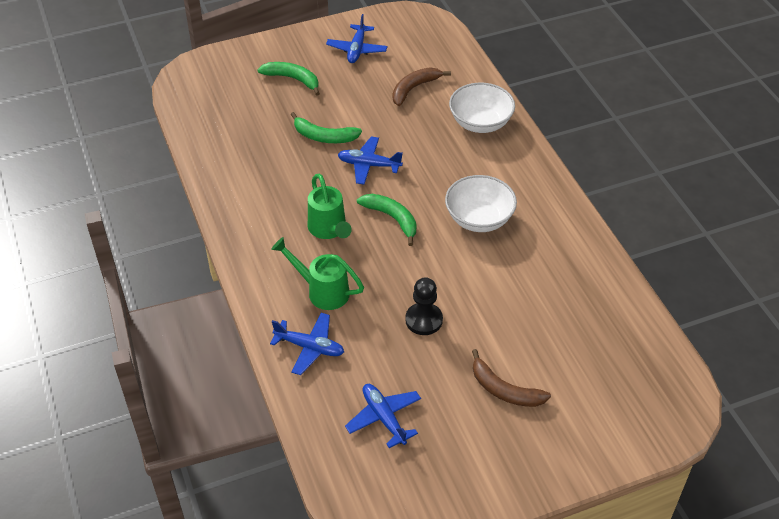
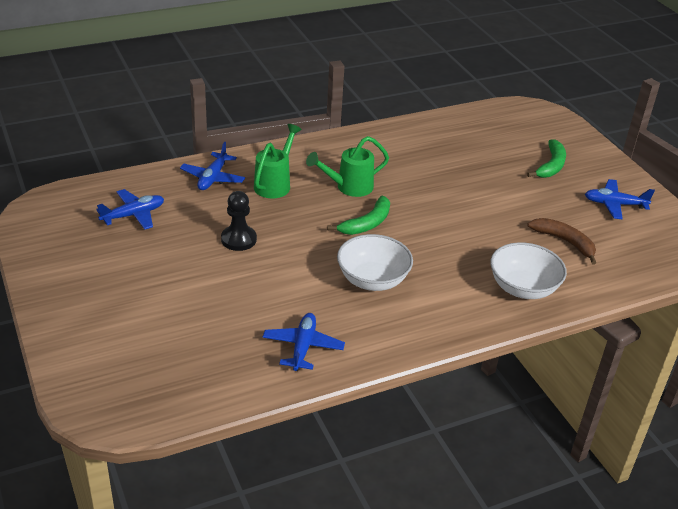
camera: 85 degrees right, 10 degrees down
green banana [291,112,362,143] -> none
blue plane [338,136,403,185] -> blue plane moved to [263,313,345,371]
brown banana [472,349,551,407] -> none

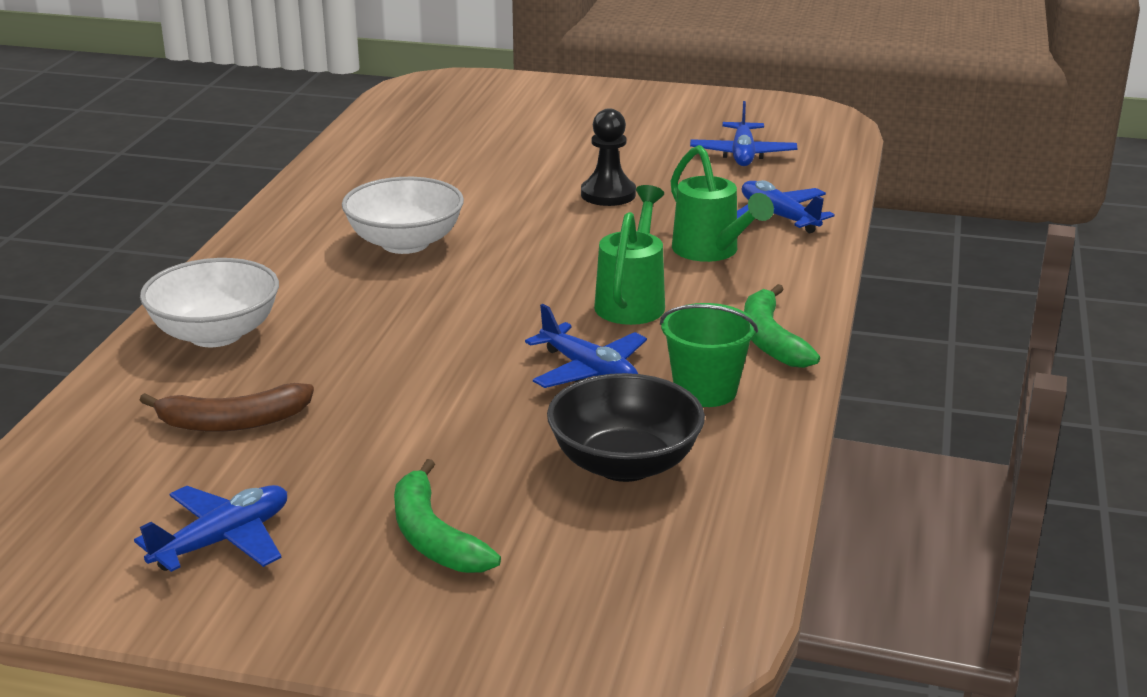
camera: 130 degrees right, 10 degrees down
blue plane [263,313,345,371] -> blue plane moved to [525,304,647,388]
green banana [327,195,390,235] -> green banana moved to [744,284,820,368]
none -> black bowl [547,373,705,482]
none -> green bucket [660,303,758,407]

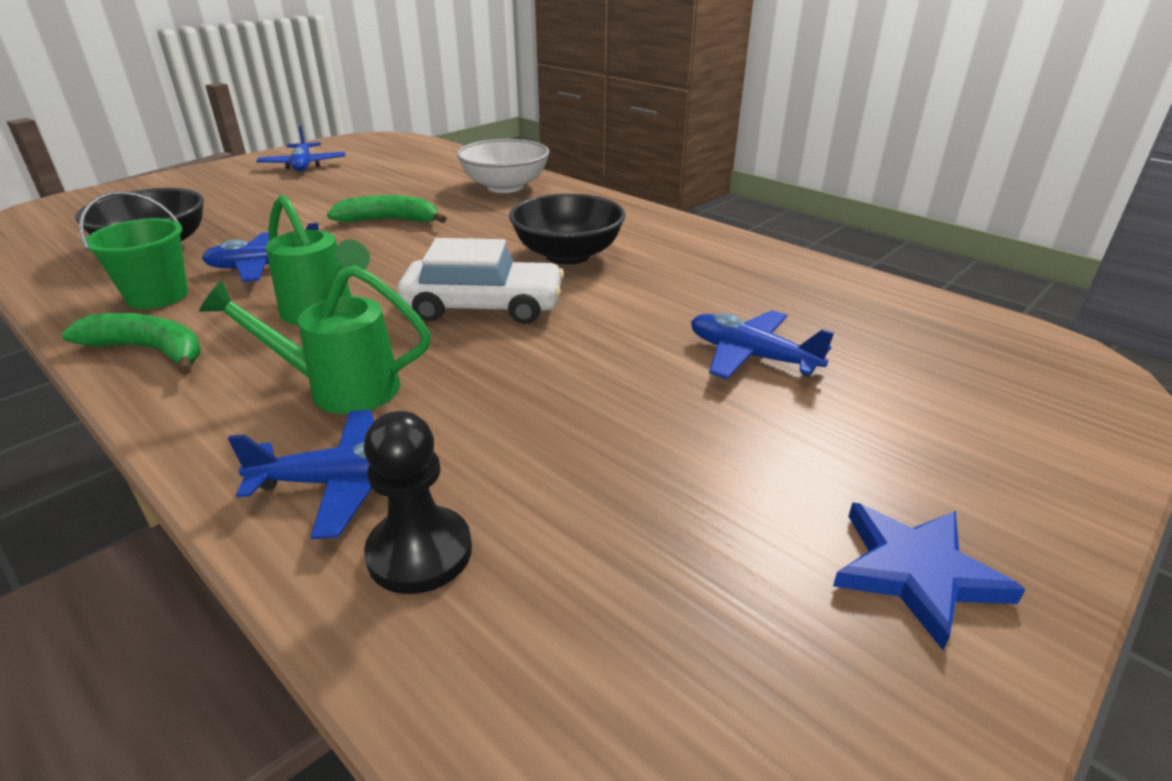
camera: 120 degrees right, 5 degrees up
brown banana [139,383,314,432] -> none
white bowl [342,177,464,254] -> black bowl [509,193,626,265]
green banana [394,459,501,573] -> green banana moved to [327,195,447,223]
black pawn [581,108,636,206] -> black pawn moved to [364,411,472,594]
blue plane [690,101,797,166] -> blue plane moved to [691,310,834,379]
none -> white car [397,238,564,324]
none -> blue star [833,502,1026,650]

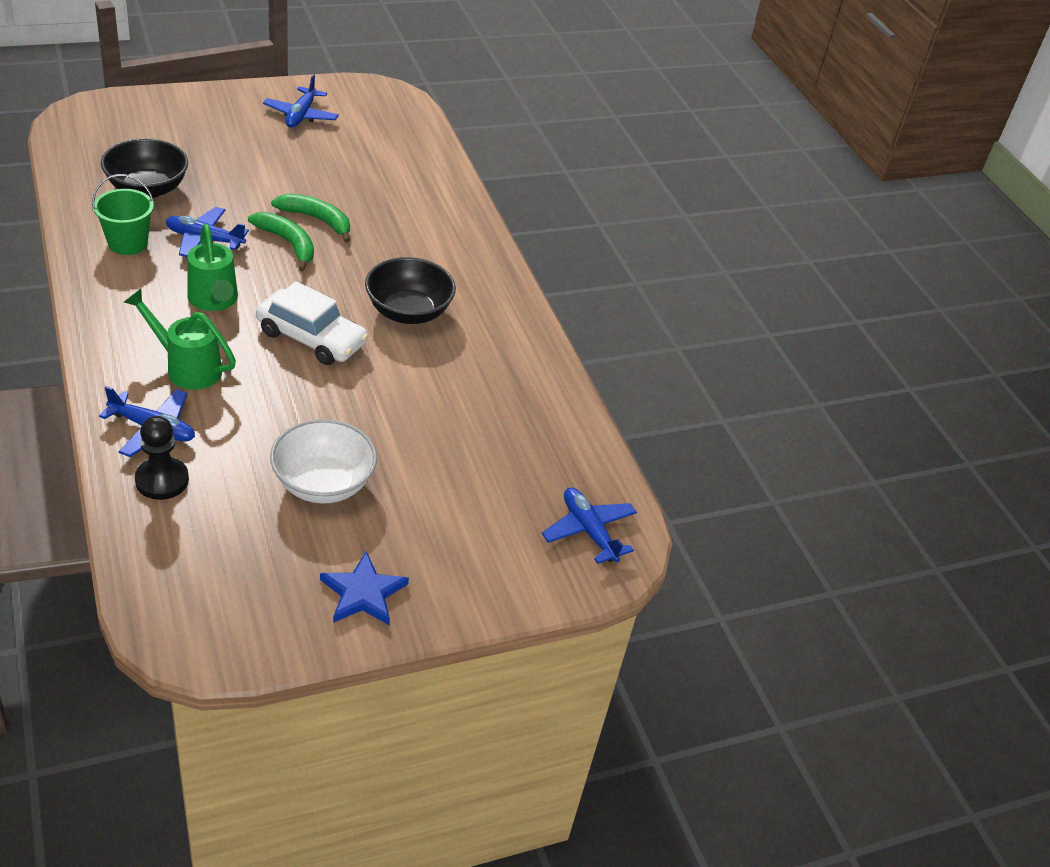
camera: 20 degrees right, 10 degrees up
green banana [62,313,201,375] -> green banana moved to [248,212,314,271]
white bowl [457,139,549,193] -> white bowl moved to [270,419,377,504]
blue plane [691,310,834,379] -> blue plane moved to [541,487,637,564]

